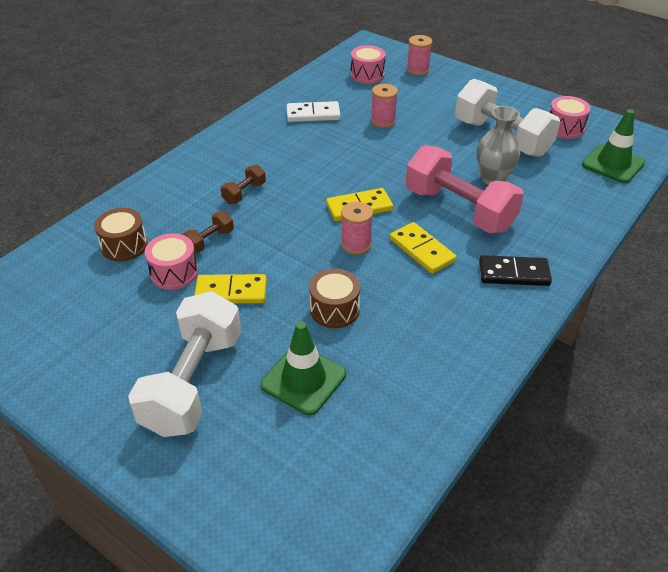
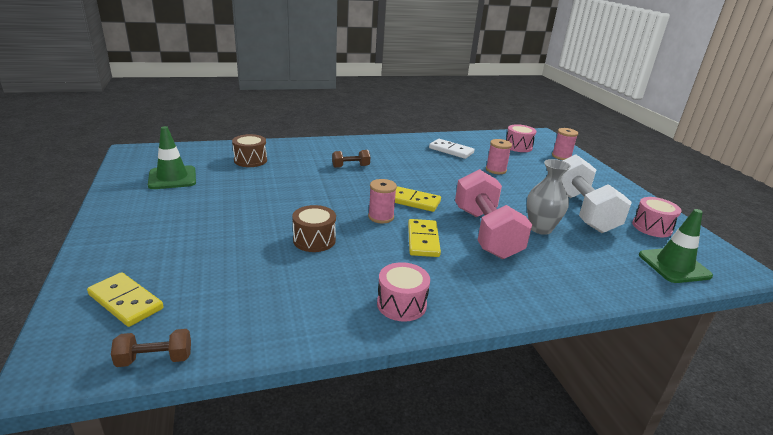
camera: 35 degrees right, 15 degrees down
white dumbbell [128,291,241,437] -> none
pink drum [145,233,198,290] -> pink drum moved to [377,262,430,322]
brown dumbbell [182,211,234,253] -> brown dumbbell moved to [111,329,191,367]
yellow domino [194,274,267,304] -> yellow domino moved to [87,272,164,327]
green traffic cone [261,321,346,415] -> green traffic cone moved to [148,126,196,189]
black domino [479,255,552,286] -> none

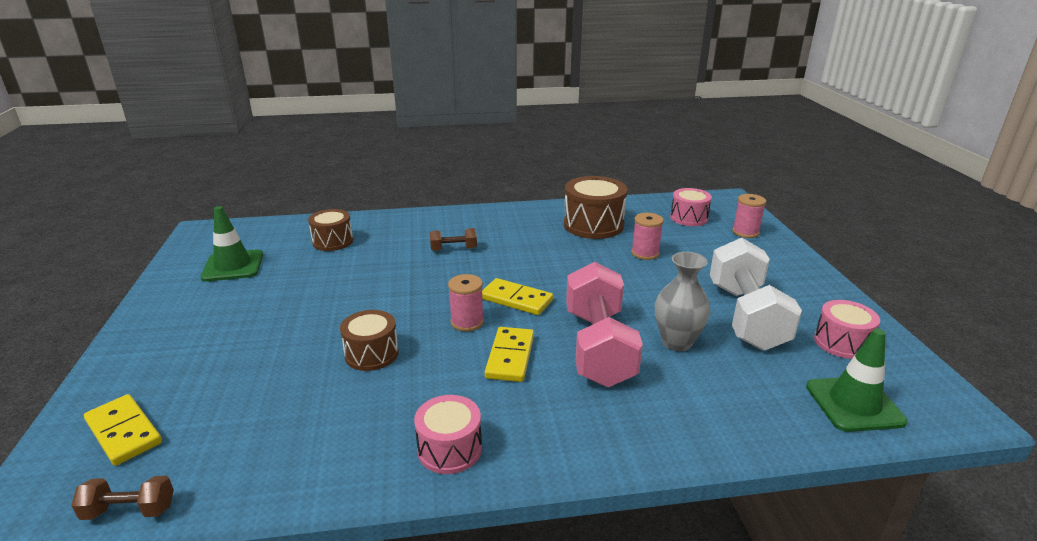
camera: 10 degrees right, 0 degrees up
white domino [429,139,474,159] -> brown drum [564,176,627,239]

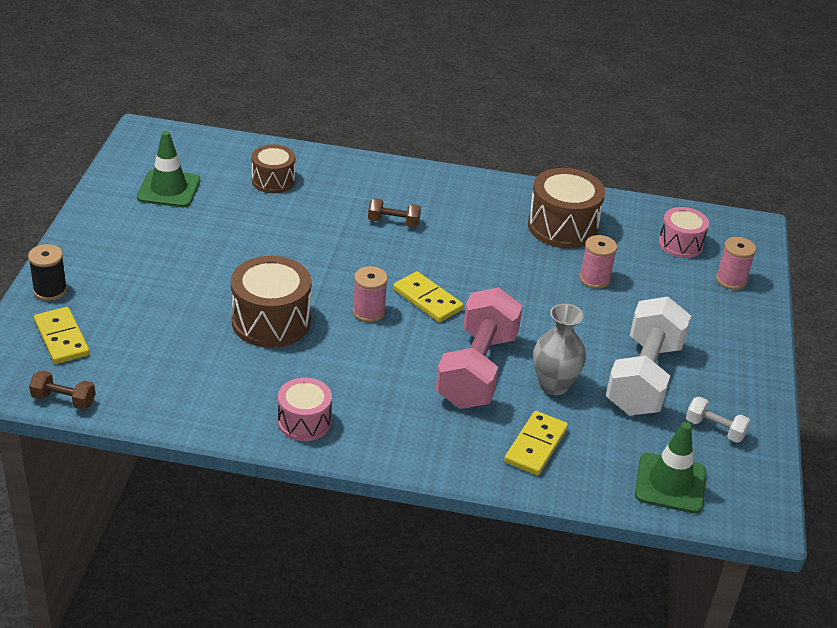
camera: 15 degrees right, 10 degrees up
brown drum [340,310,399,371] -> brown drum [231,256,312,348], size x1.60
yellow domino [485,327,534,382] -> yellow domino moved to [504,411,568,475]
pink drum [814,300,880,359] -> white dumbbell [686,396,750,443]
none -> black spool [28,244,67,301]

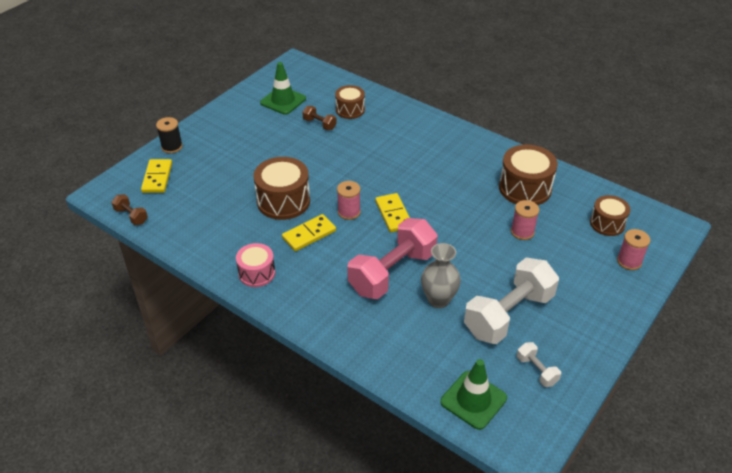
camera: 30 degrees right, 5 degrees up
brown dumbbell [368,198,421,227] -> brown dumbbell moved to [302,106,337,130]
yellow domino [504,411,568,475] -> yellow domino moved to [282,214,336,251]
pink drum [659,207,709,258] -> brown drum [590,195,631,236]

